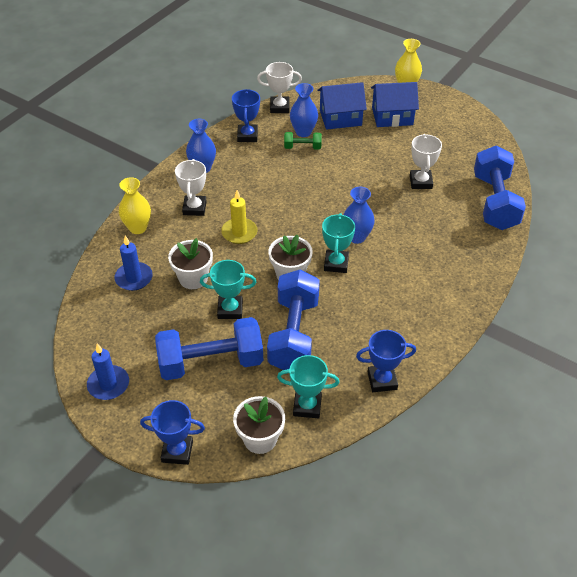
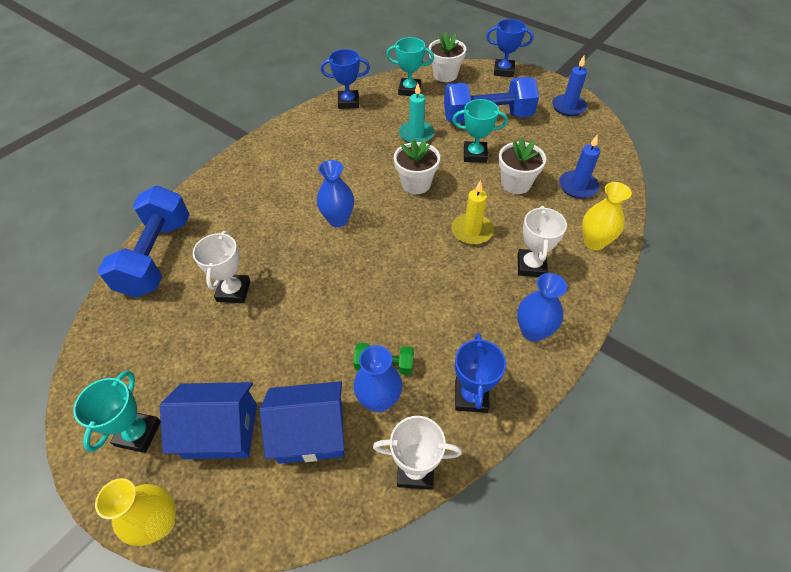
camera: 175 degrees left, 5 degrees up
blue dumbbell [267,270,320,370] -> turquoise candle [399,83,434,143]
turquoise trophy [322,213,355,273] -> turquoise trophy moved to [73,371,161,453]

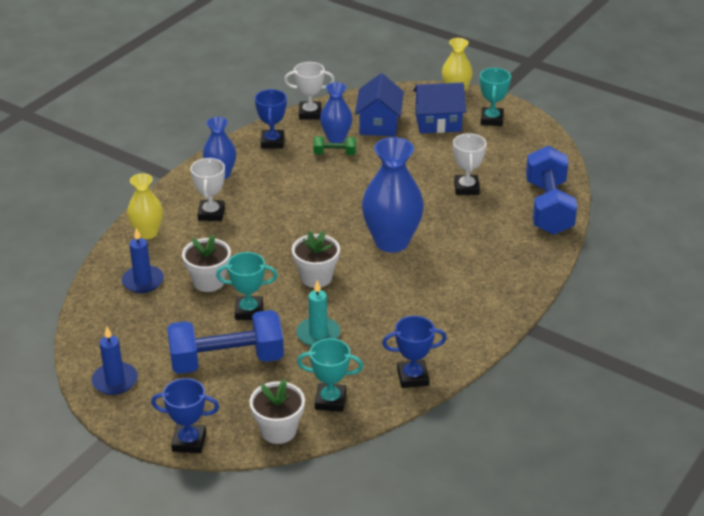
camera: 175 degrees right, 15 degrees down
blue house [260,381,345,464] -> blue house turned 75 degrees counterclockwise [355,73,404,137]
blue vase [317,160,354,227] -> blue vase [362,137,424,253], size x1.71
yellow candle [452,180,494,245] -> none

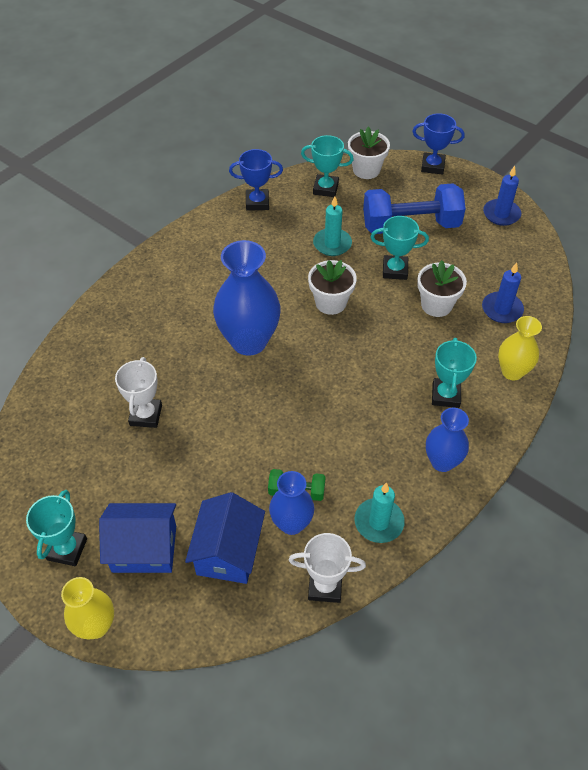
camera: 175 degrees left, 15 degrees up
white trophy [190,158,225,221] -> turquoise trophy [432,338,477,408]
blue trophy [255,89,287,148] -> turquoise candle [354,483,405,543]
blue dumbbell [526,146,577,235] -> none

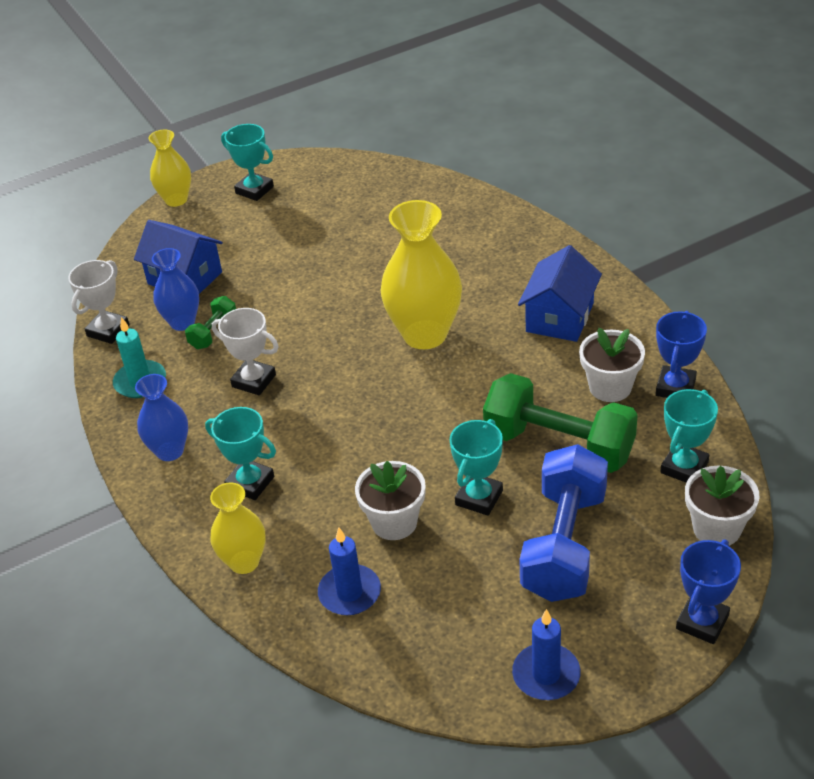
camera: 115 degrees right, 10 degrees down
blue house [99,503,176,573] -> blue house moved to [518,245,602,342]
white trophy [115,357,162,428] -> white trophy moved to [212,308,279,395]
blue vase [213,240,281,356] -> yellow vase [381,200,462,349]
white flower pot [308,260,357,315] -> white flower pot moved to [579,328,645,402]
turquoise candle [313,196,352,256] -> green dumbbell [483,373,638,473]

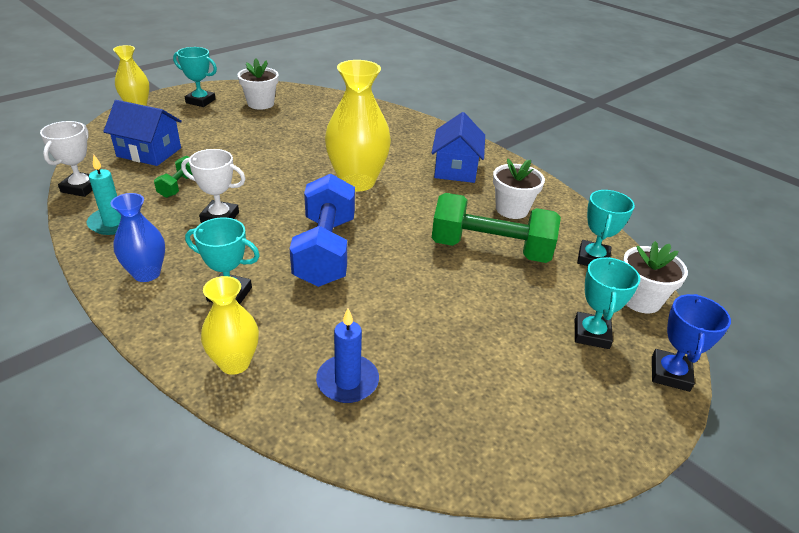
camera: 20 degrees left, 5 degrees down
blue vase [152,248,199,331] -> none
white flower pot [355,461,426,540] -> white flower pot moved to [237,58,279,110]
turquoise trophy [450,419,503,516] -> turquoise trophy moved to [575,257,640,349]
blue candle [512,609,581,700] -> none
blue dumbbell [519,444,608,602] -> blue dumbbell moved to [289,173,355,287]
blue trophy [656,311,707,398] -> none

